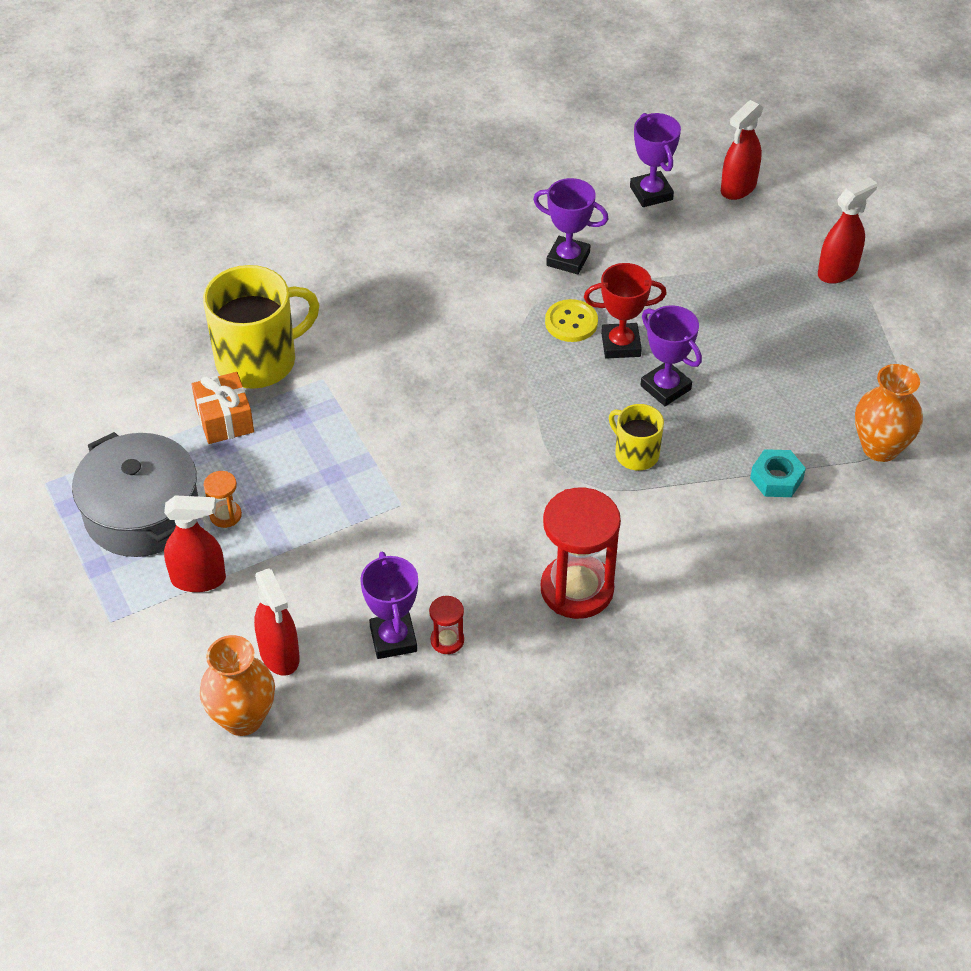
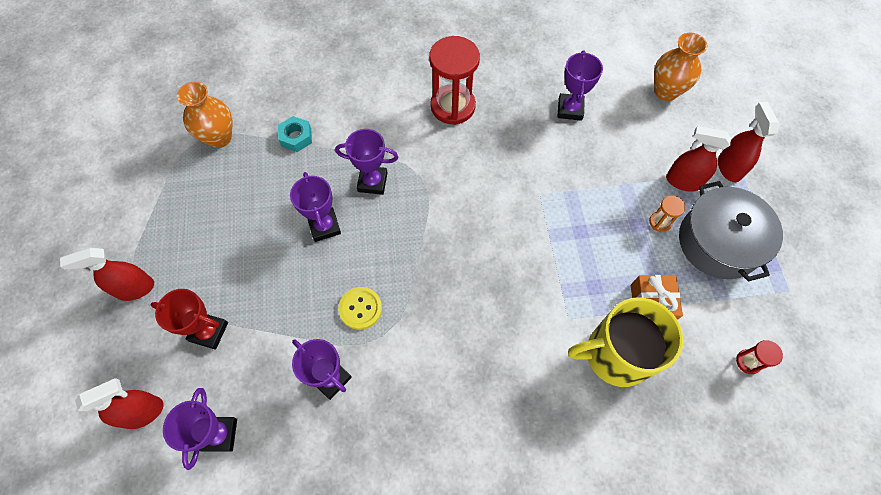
camera: 160 degrees left, 15 degrees up
red spray bottle [254,568,300,676] -> red spray bottle moved to [718,102,779,182]
red hourglass [429,596,464,654] -> red hourglass moved to [736,340,783,374]
red trophy [584,263,667,359] -> red trophy moved to [150,289,228,350]
yellow mug [609,404,664,470] -> purple trophy [335,129,398,195]

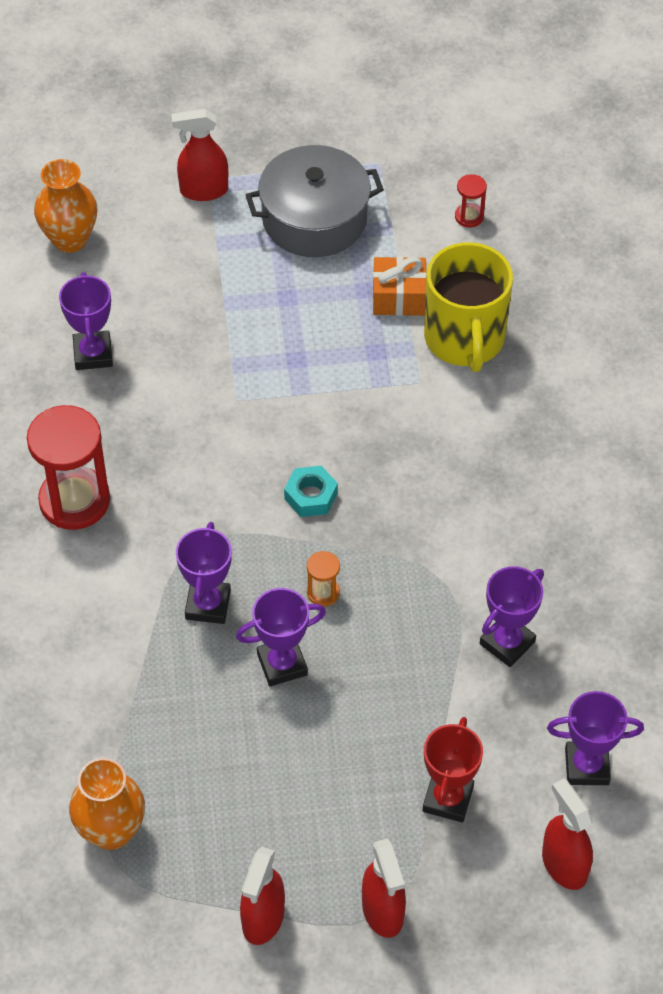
camera: 90 degrees left, 10 degrees down
turquoise nut [278,116,312,152] -> turquoise nut moved to [284,466,338,517]
yellow button [338,287,382,330] -> none
purple trophy [558,50,603,121] -> purple trophy turned 75 degrees clockwise [59,272,113,370]
orange hourglass [649,195,686,232] -> orange hourglass moved to [307,551,340,607]
red spray bottle [666,126,731,192] -> red spray bottle moved to [240,847,285,945]

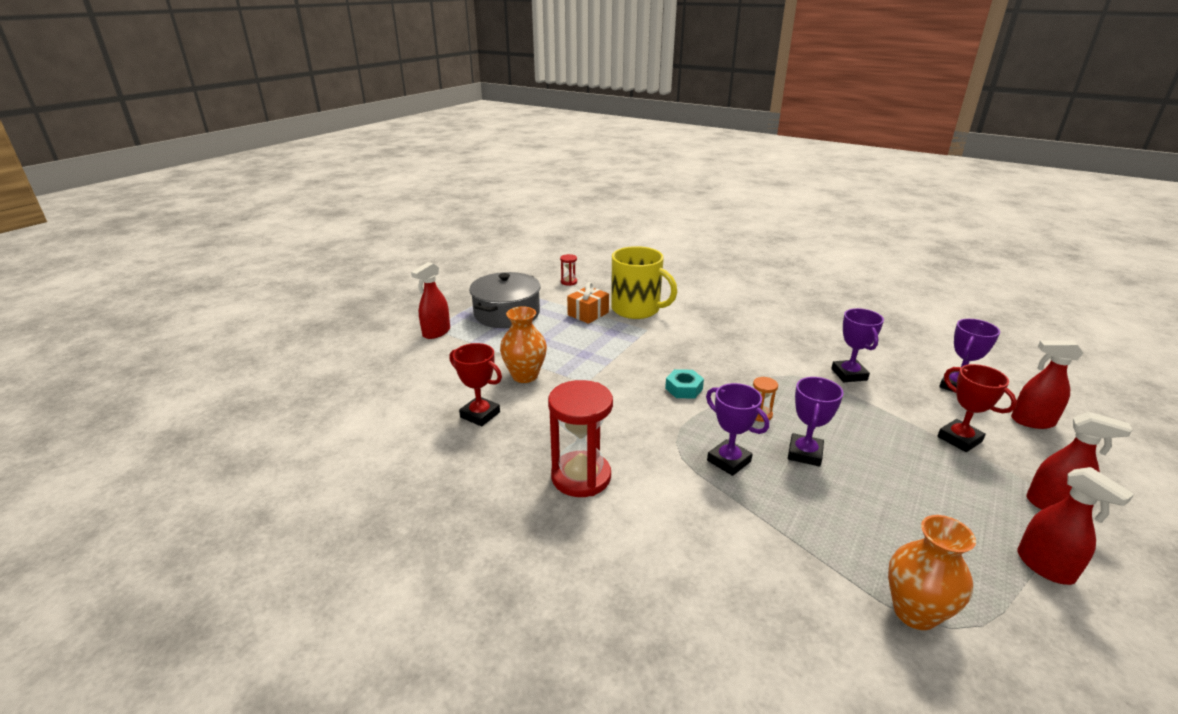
camera: 50 degrees left, 25 degrees down
orange vase [34,159,97,253] -> orange vase moved to [500,306,547,383]
purple trophy [59,272,113,370] -> red trophy [449,343,502,427]

